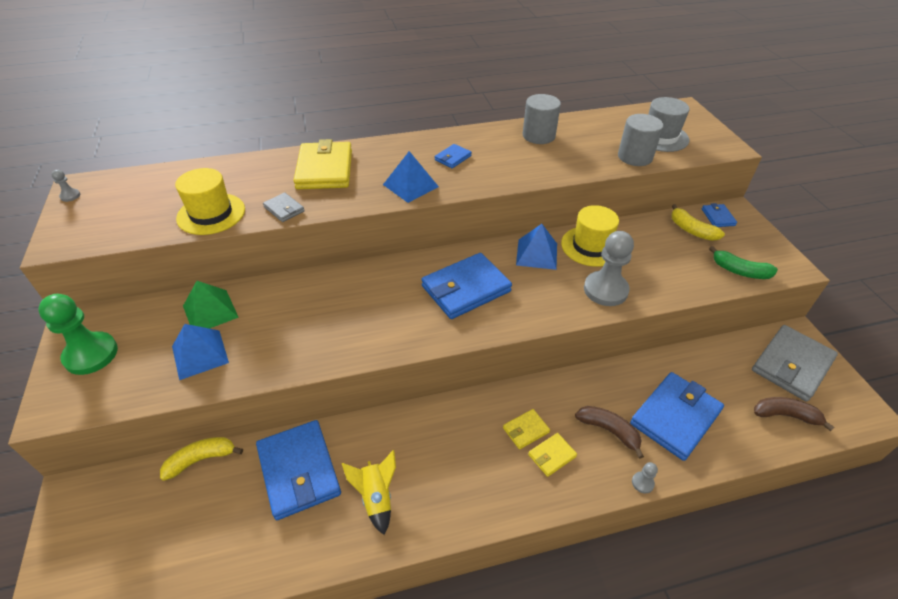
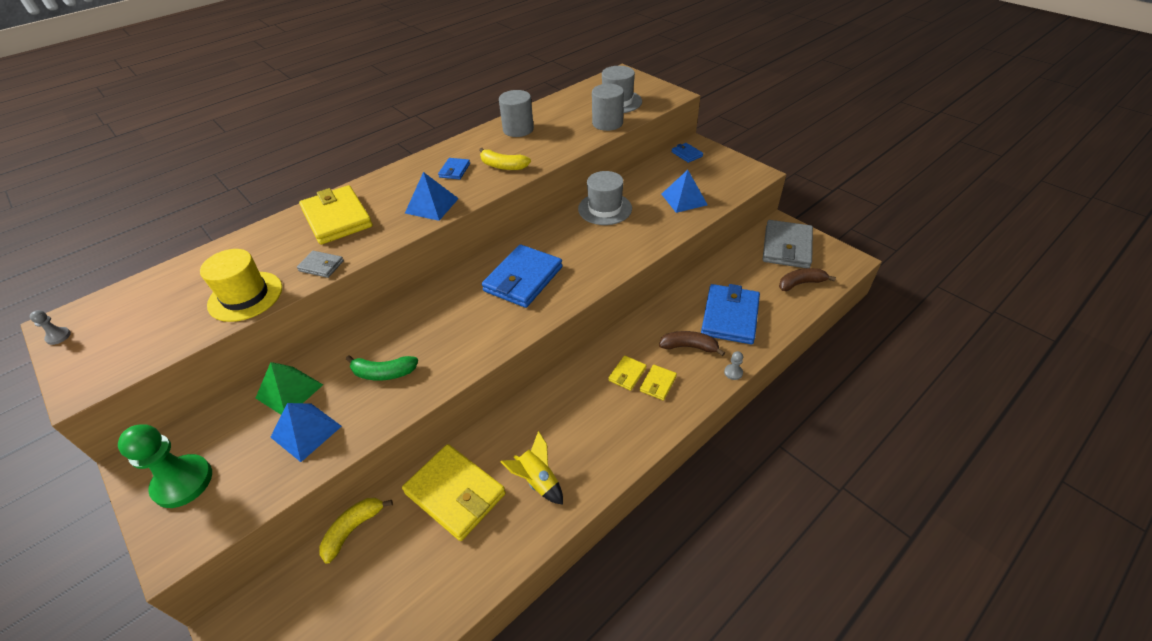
camera: 25 degrees left, 0 degrees up
blue wallet [256,420,341,520] -> yellow wallet [402,444,506,541]
blue pyramid [516,224,557,270] -> blue pyramid moved to [662,170,708,213]
yellow hat [561,205,619,267] -> grey hat [578,171,632,225]
grey pawn [584,231,634,306] -> none
yellow banana [671,204,725,241] -> yellow banana moved to [479,148,531,170]
green banana [709,246,778,279] -> green banana moved to [346,355,418,381]

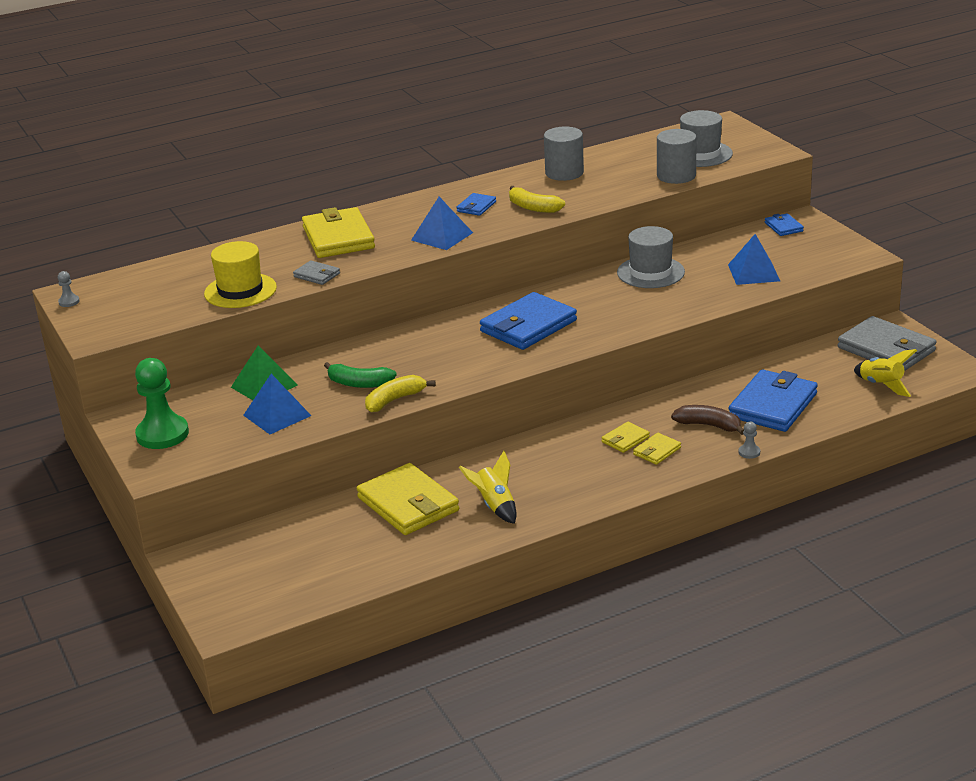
camera: 15 degrees right, 15 degrees down
yellow banana [319,498,393,564] -> yellow banana moved to [365,375,435,413]
grey wallet [762,220,813,268] -> grey wallet turned 75 degrees counterclockwise [838,316,937,371]
brown banana [779,268,836,291] -> yellow rocket [854,349,917,397]

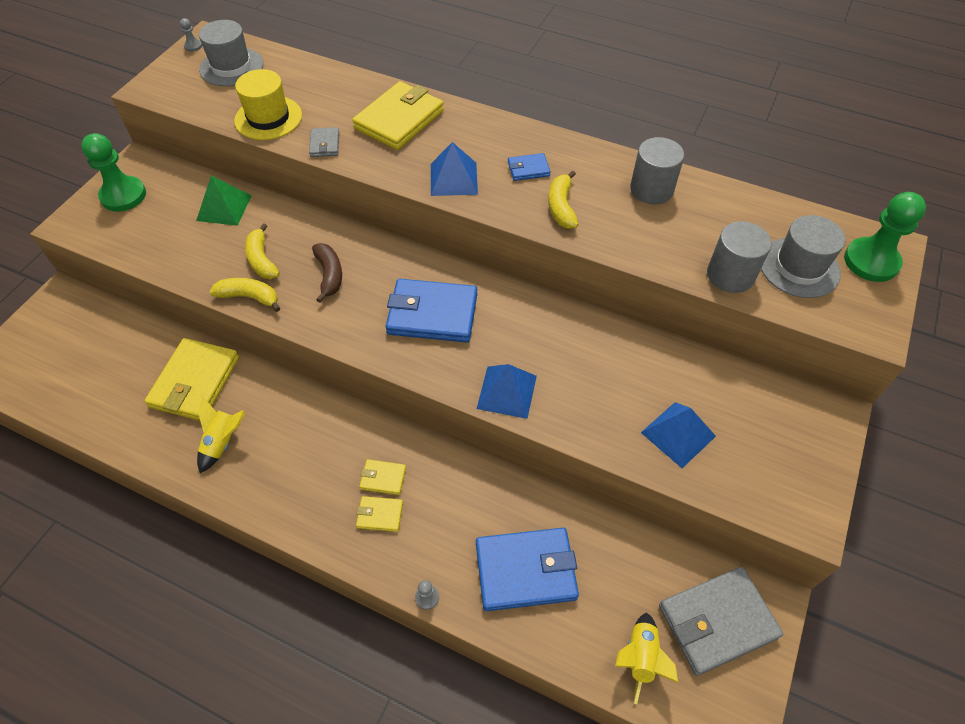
camera: 50 degrees right, 25 degrees up
blue pyramid [243,374,311,434] -> blue pyramid moved to [477,364,537,419]
green banana [324,362,397,388] -> yellow banana [245,223,280,279]
grey hat [617,226,685,288] -> grey hat moved to [199,20,263,86]
brown banana [671,405,744,435] -> brown banana moved to [312,243,342,303]
blue wallet [765,213,804,236] -> none
grey wallet [838,316,937,371] -> grey wallet turned 60 degrees clockwise [659,567,783,676]
none -> green pawn [844,192,926,282]

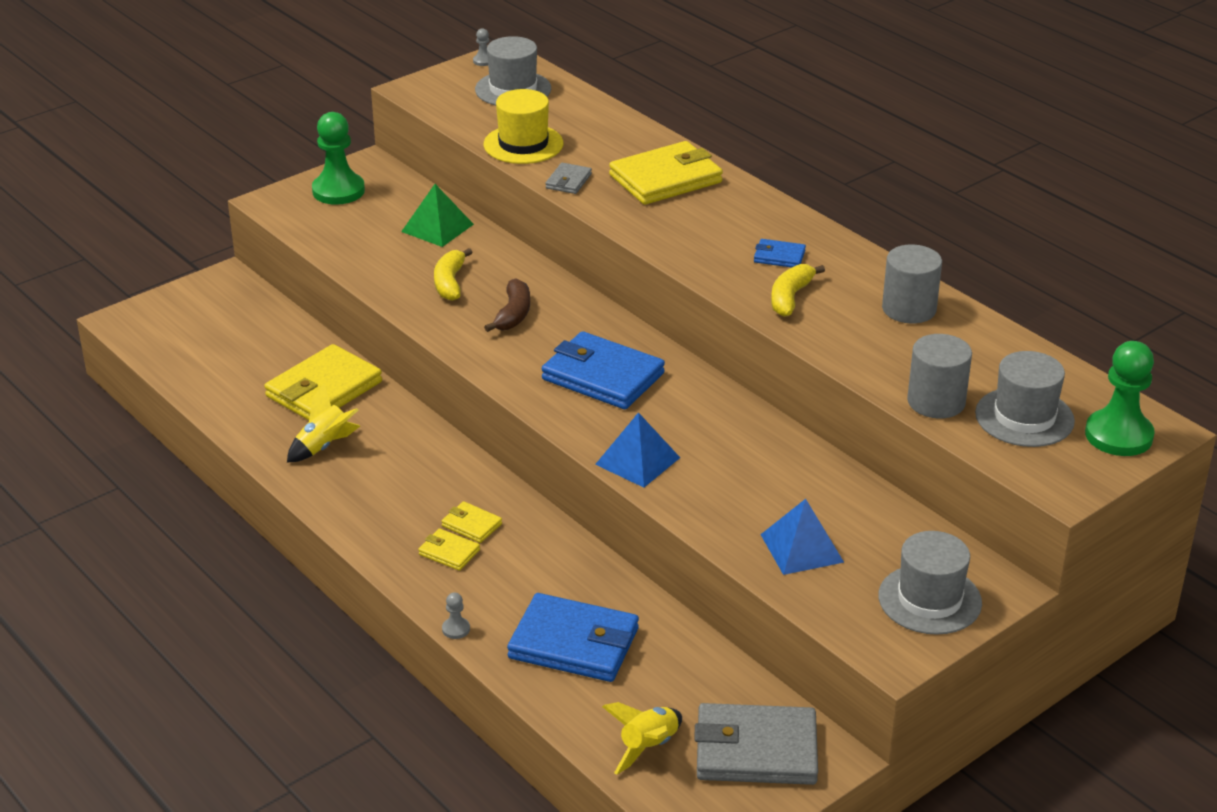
camera: 25 degrees right, 20 degrees down
yellow banana [210,278,280,312] -> none
blue pyramid [431,142,478,196] -> none
none -> grey hat [878,531,982,635]

